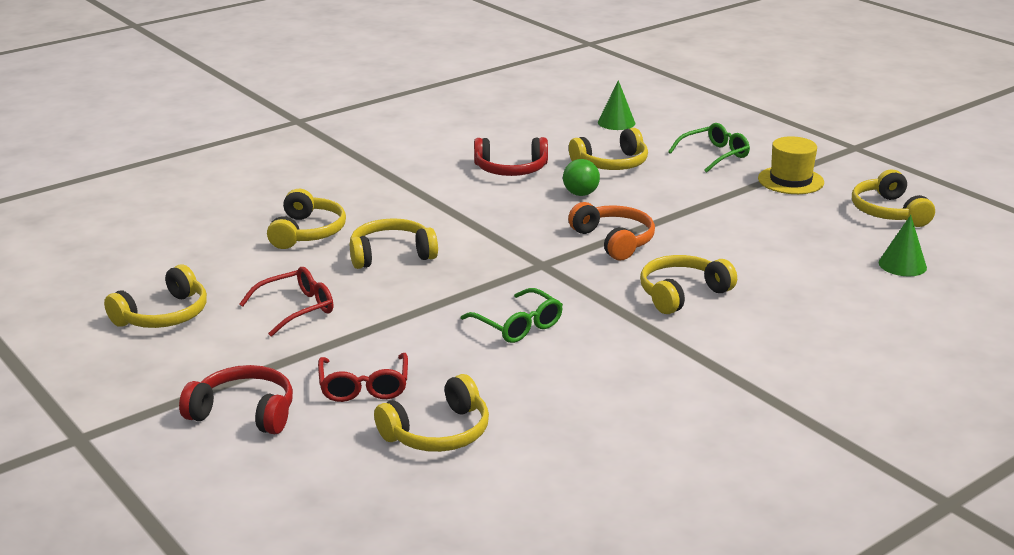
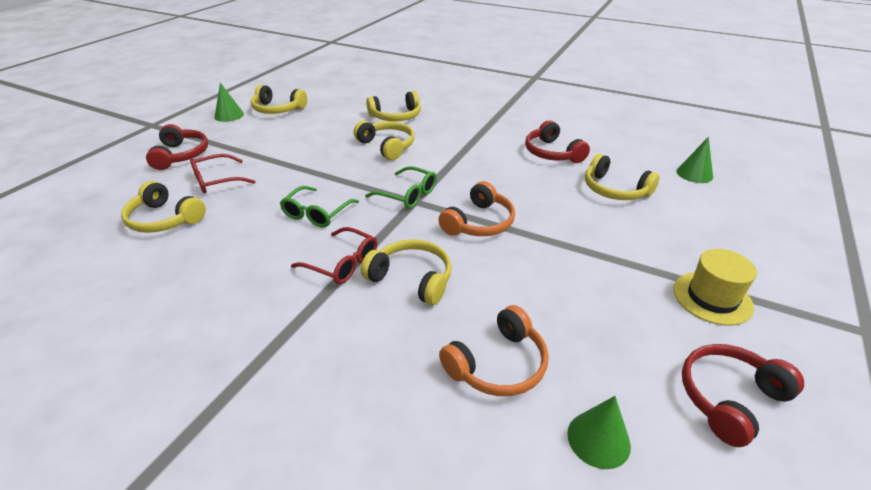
camera: 65 degrees right, 10 degrees up
red glasses [239,267,333,337] -> red glasses moved to [291,227,377,284]
green ball [563,159,600,196] -> none
green glasses [668,123,750,173] -> green glasses moved to [365,166,437,209]
yellow headphones [852,169,935,227] -> red headphones [682,344,804,447]
none -> green cone [214,83,244,122]
none -> orange headphones [439,305,548,396]

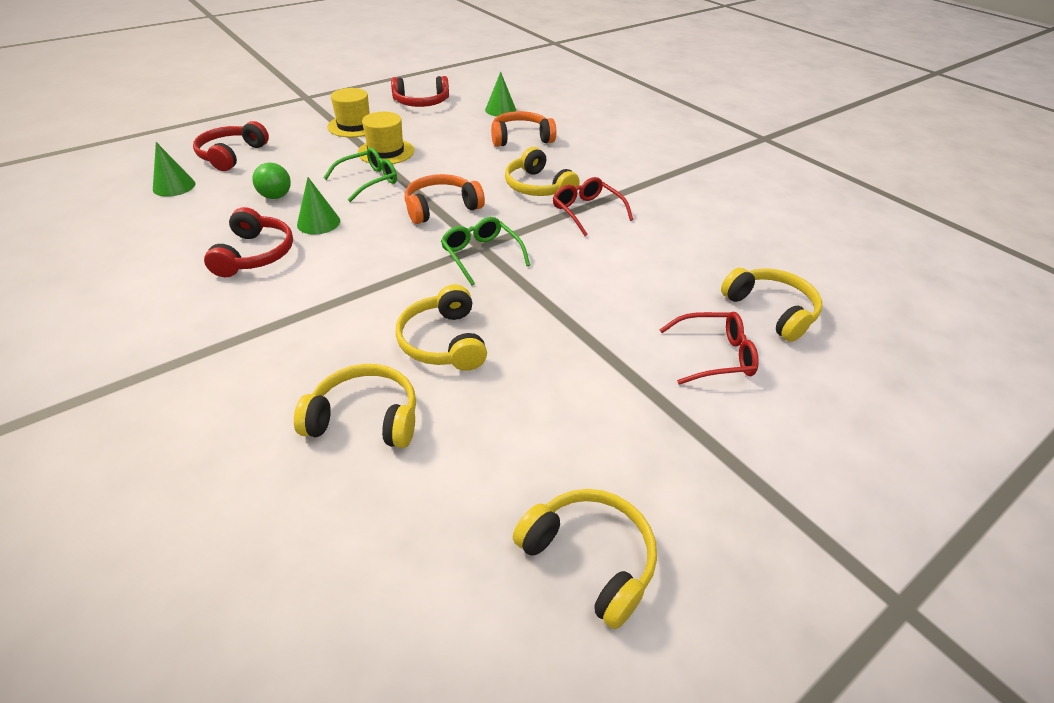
camera: 155 degrees left, 5 degrees up
red headphones [146,124,208,170] -> red headphones moved to [193,121,269,171]
green cone [214,83,244,122] -> green cone moved to [297,177,340,234]
green glasses [280,186,359,228] -> green glasses moved to [323,147,397,202]
yellow headphones [585,154,660,200] -> green ball [252,163,291,199]
none -> yellow hat [358,112,414,164]

